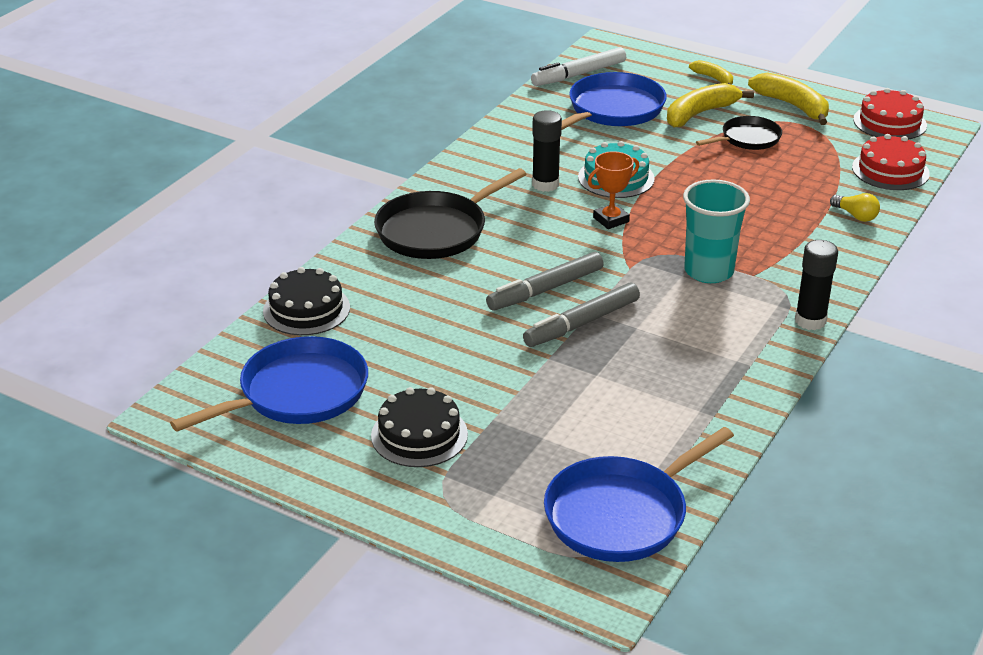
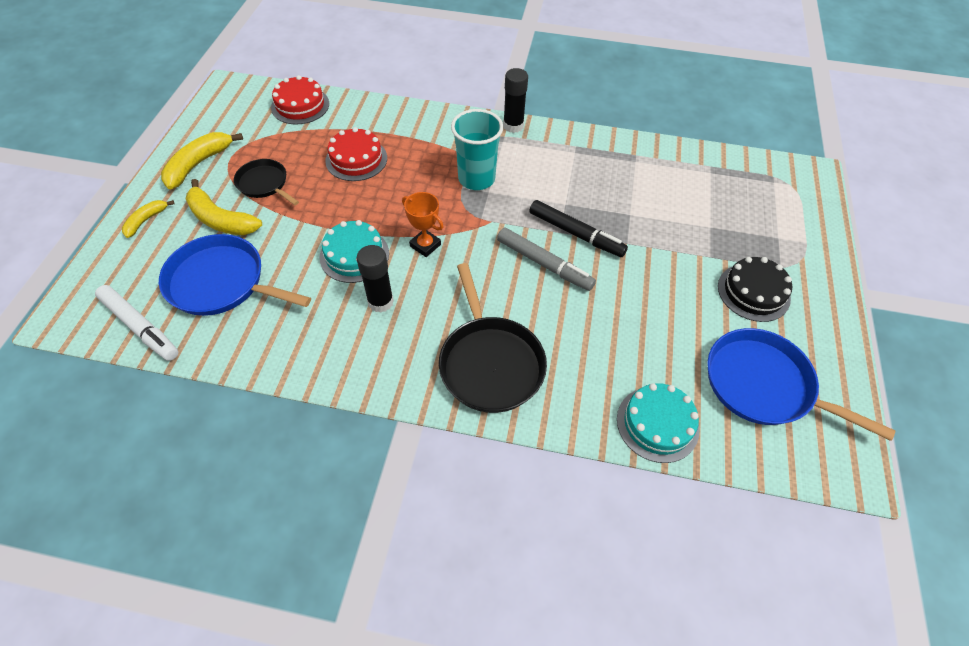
camera: 110 degrees left, 20 degrees up
black cake [263,267,350,335] -> turquoise cake [617,383,699,463]
black pan [374,168,526,259] -> black pan turned 45 degrees clockwise [439,263,547,413]
grey marker [523,283,640,347] -> black marker [529,200,628,257]
blue pan [544,427,734,562] -> none
yellow light bulb [830,193,880,222] -> none
red cake [853,88,927,140] -> red cake moved to [325,127,387,181]

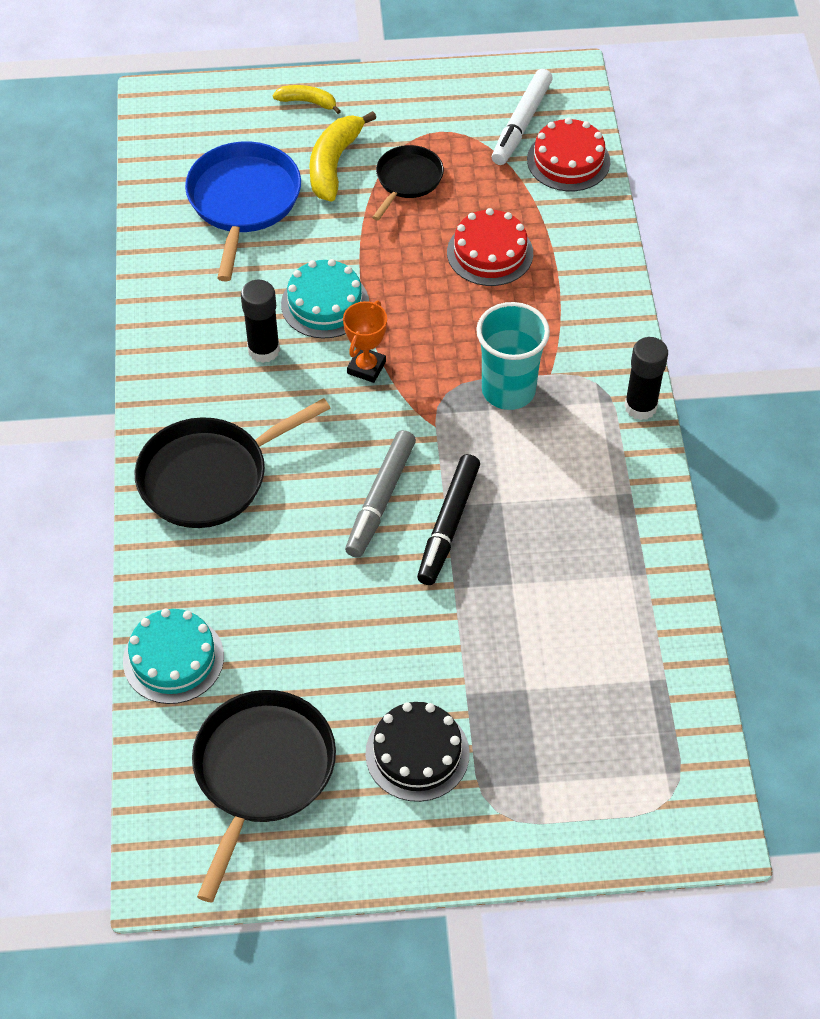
camera: 75 degrees right, 0 degrees up
white marker [95,285,178,361] -> white marker moved to [492,69,553,165]
yellow banana [161,132,243,190] -> none
blue pan [707,328,895,441] -> black pan [192,690,336,903]

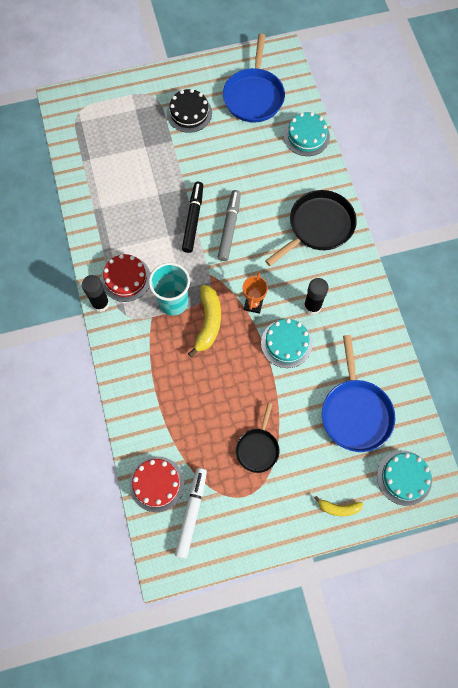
camera: 170 degrees right, 15 degrees up
black pan [192,690,336,903] -> blue pan [223,34,285,123]
yellow banana [309,111,376,202] -> yellow banana moved to [188,285,221,357]
red cake [447,208,533,286] -> red cake moved to [101,254,150,302]
none -> turquoise cake [377,450,432,506]

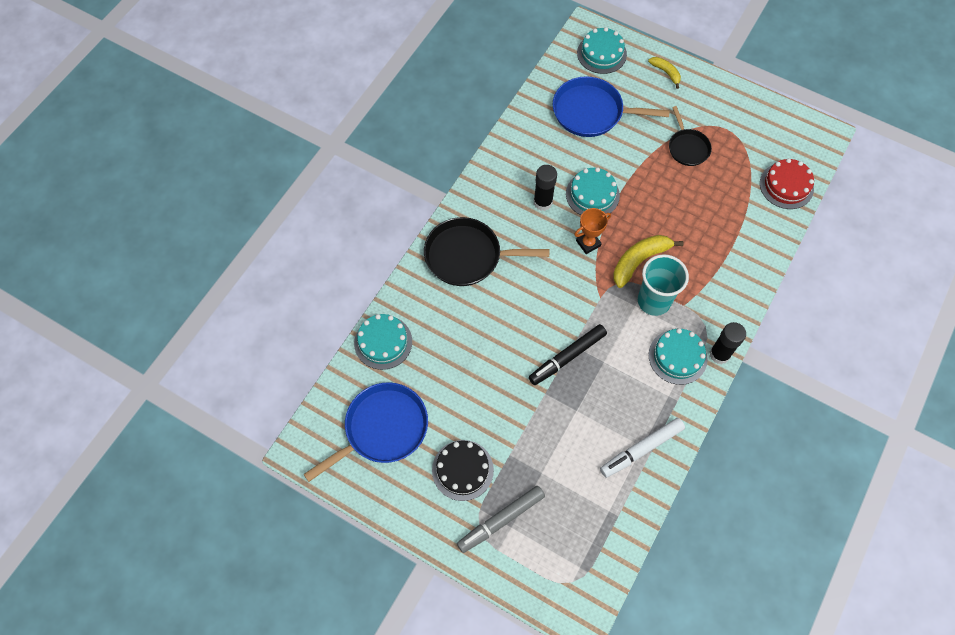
camera: 135 degrees left, 5 degrees down
red cake [101,254,150,302] -> turquoise cake [649,328,708,385]
white marker [175,468,207,559] -> white marker moved to [600,418,685,478]
grey marker [218,190,241,261] -> grey marker moved to [457,486,545,553]
black pan [236,403,279,473] -> black pan turned 105 degrees clockwise [669,106,712,166]
blue pan [322,335,395,452] -> blue pan turned 120 degrees counterclockwise [553,76,670,137]

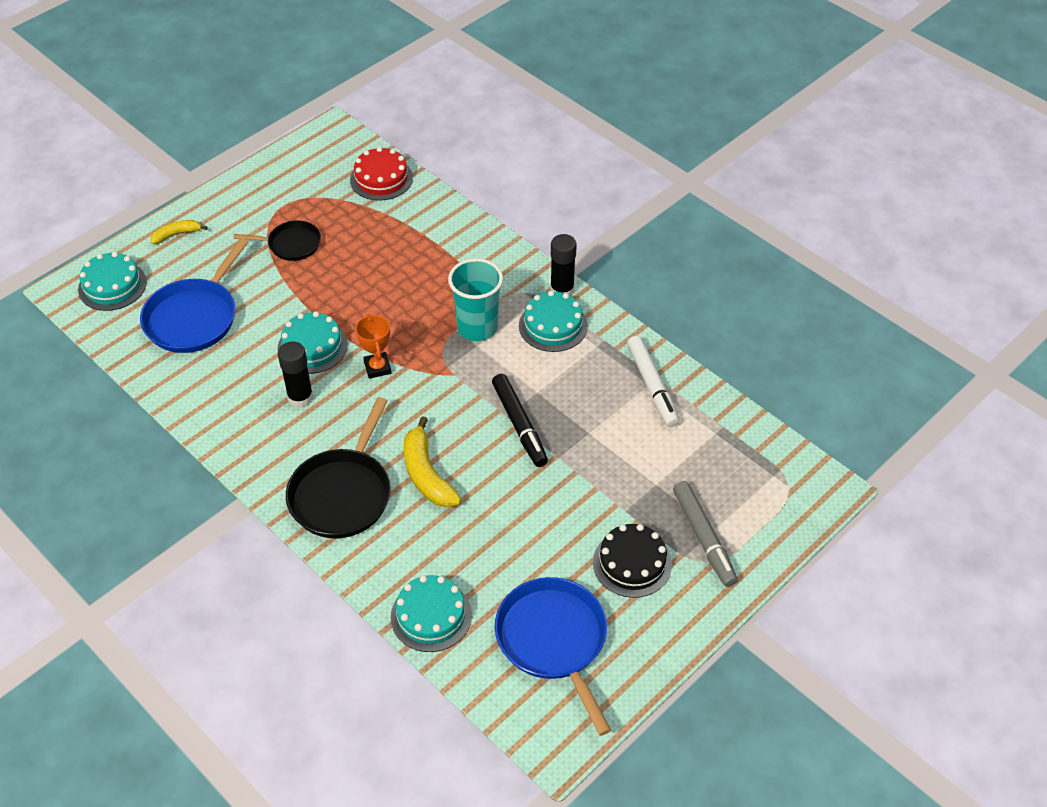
camera: 75 degrees left, 15 degrees down
yellow banana [613,235,684,288] -> yellow banana moved to [404,416,461,507]

